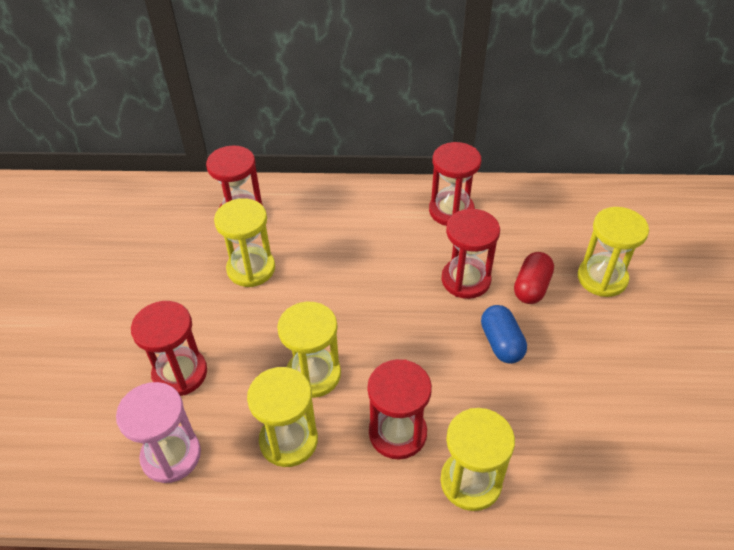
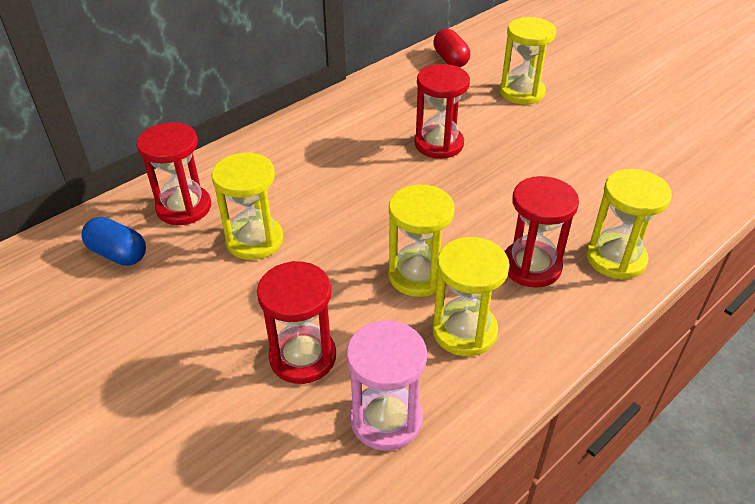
camera: 45 degrees left, 5 degrees down
red hourglass [429,142,481,226] -> none
blue capsule [481,305,527,364] -> blue capsule moved to [81,217,146,266]
red capsule [514,252,554,304] -> red capsule moved to [433,29,470,67]

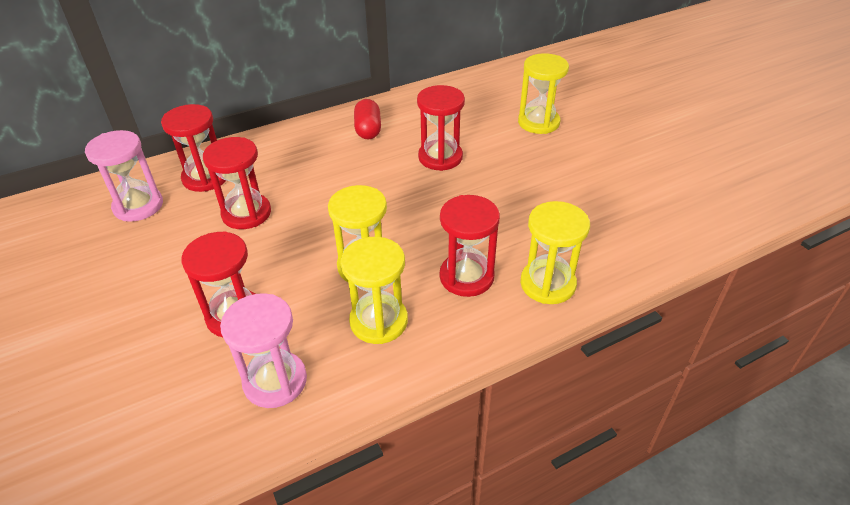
camera: 15 degrees right, 0 degrees up
blue capsule [81,217,146,266] -> pink hourglass [85,130,163,222]
yellow hourglass [211,152,283,260] -> red hourglass [203,137,271,229]
red capsule [433,29,470,67] -> red capsule moved to [354,99,381,139]

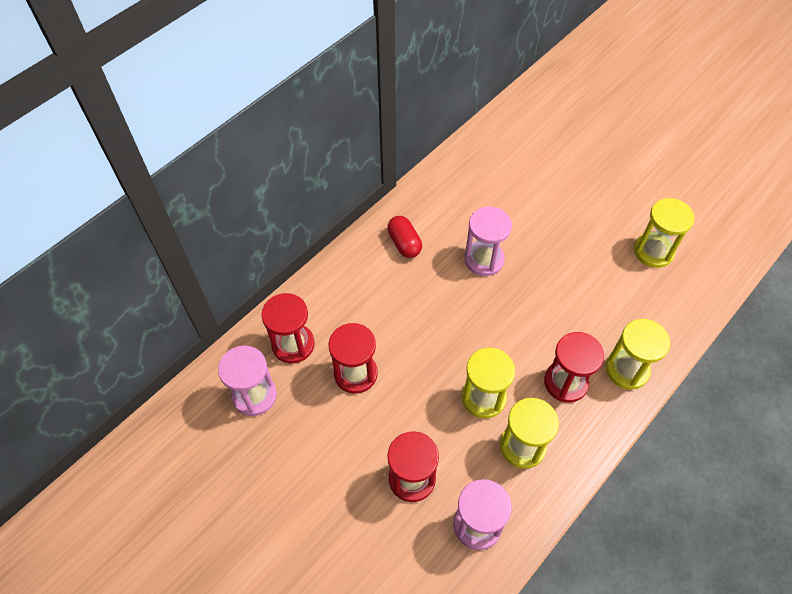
camera: 20 degrees left, 15 degrees up
red hourglass [417,85,465,171] -> pink hourglass [464,207,512,276]
yellow hourglass [518,53,569,134] -> yellow hourglass moved to [634,198,695,268]

